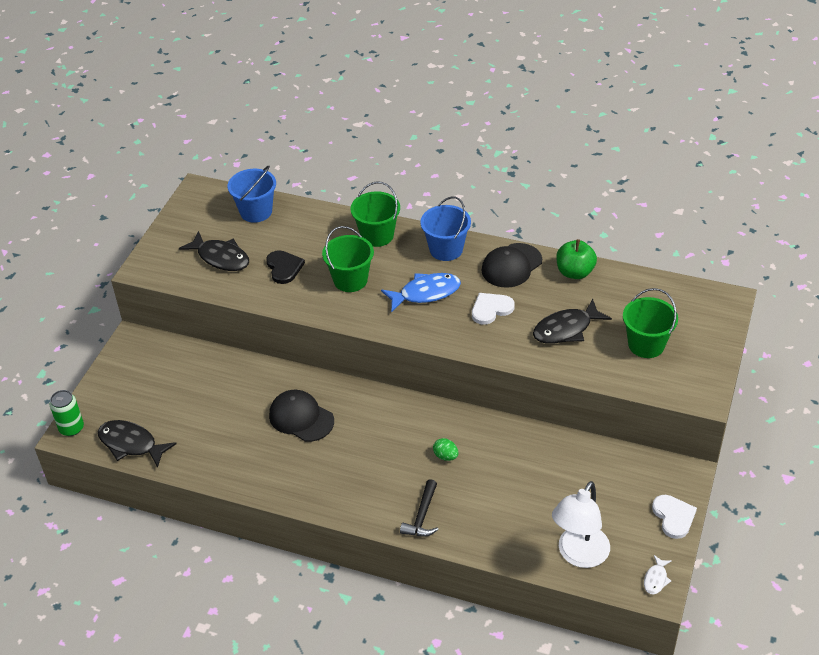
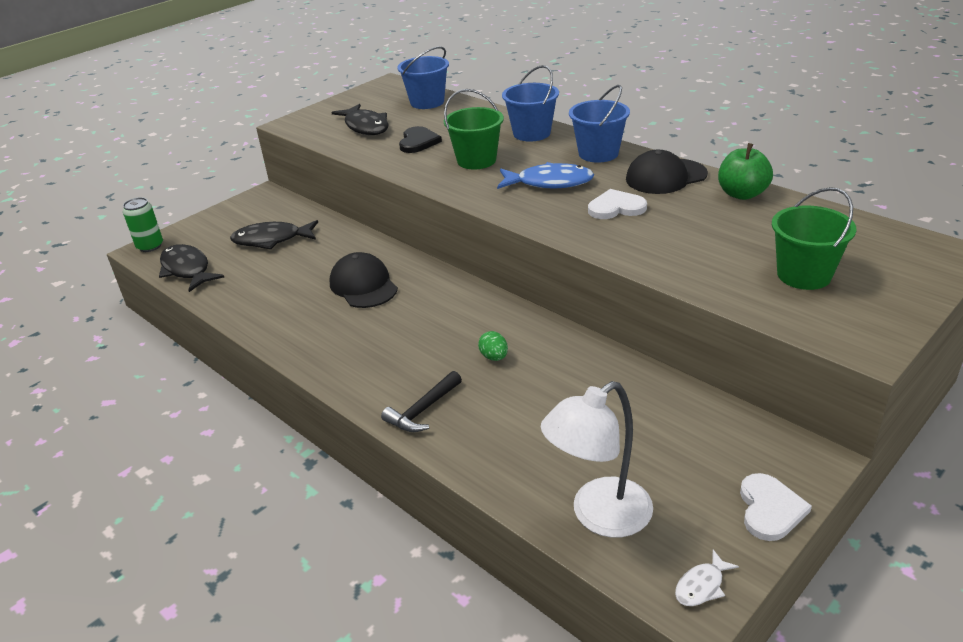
camera: 25 degrees right, 10 degrees down
green bucket [350,182,400,247] -> blue bucket [502,65,559,142]
black fish [533,299,612,344] -> black fish moved to [230,220,318,250]

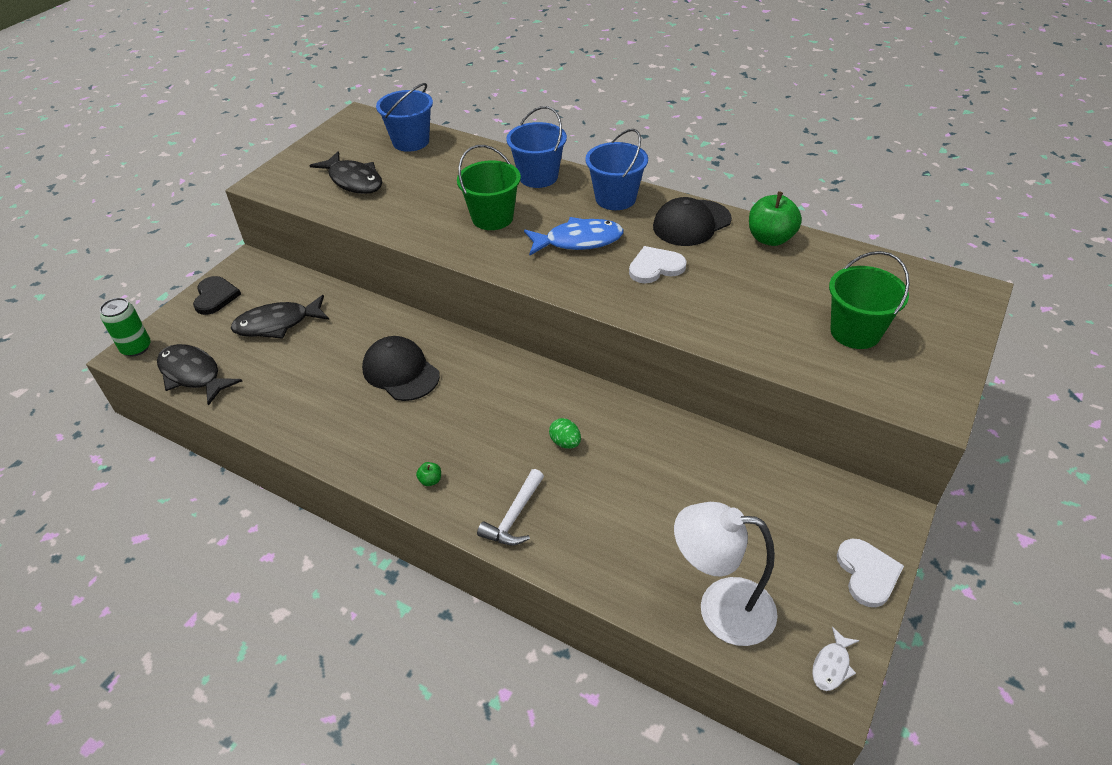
camera: 15 degrees left, 10 degrees up
black hammer [381,371,462,432] -> white hammer [477,469,544,545]
black heart [399,126,442,153] -> black heart moved to [193,276,241,315]
white lamp [541,381,653,538] -> white lamp turned 60 degrees clockwise [674,502,778,646]
none -> green apple [416,462,441,486]

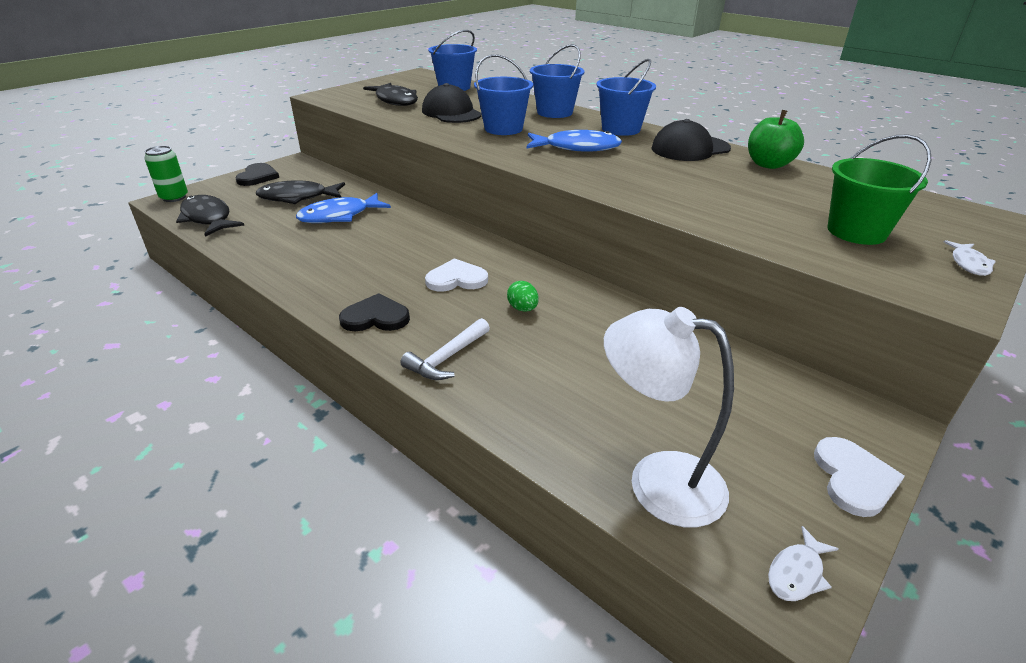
camera: 10 degrees right, 10 degrees down
black cap [362,336,440,401] -> black cap moved to [422,83,482,123]
green apple [416,462,441,486] -> black heart [339,293,410,331]
green bucket [457,145,521,230] -> blue bucket [474,54,533,135]
white heart [629,246,687,283] -> white heart moved to [425,258,488,292]
none -> blue fish [296,193,391,223]
none -> white fish [944,240,996,276]

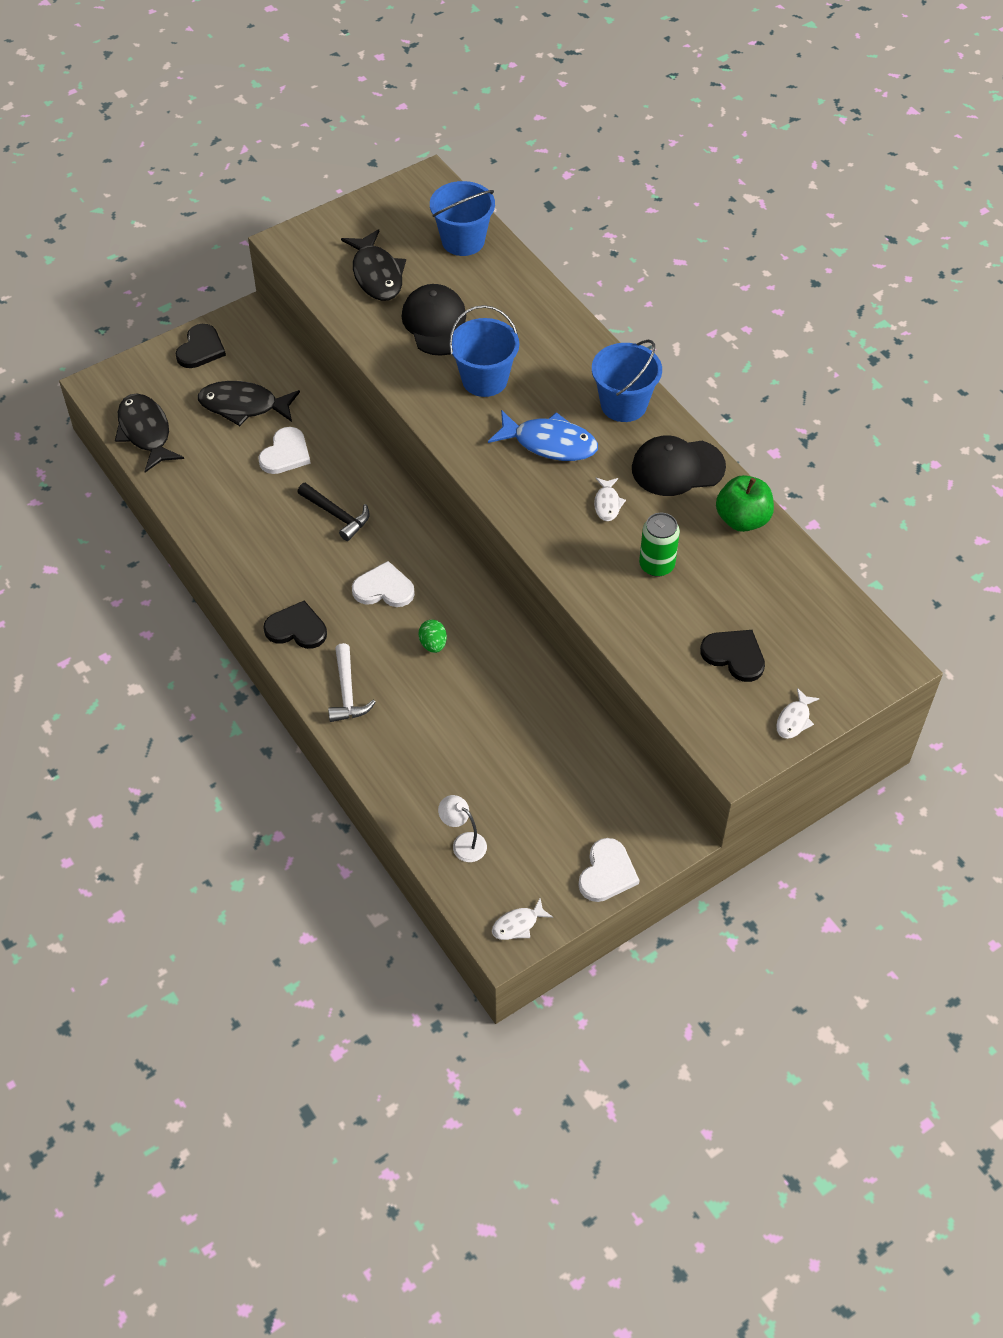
camera: 15 degrees right, 20 degrees up
green can [144,146,188,202] -> green can moved to [639,513,680,577]
blue fish [296,193,391,223] -> white heart [258,427,311,474]
white hammer [400,318,490,380] -> white hammer turned 60 degrees counterclockwise [328,643,376,722]
blue bucket [530,44,585,118] -> none
white lamp [604,307,734,527] -> white lamp [438,795,487,862], size x0.50
green bucket [827,134,932,245] -> black heart [700,630,765,682]
none -> black hammer [297,483,370,541]
none -> white fish [594,478,626,521]

